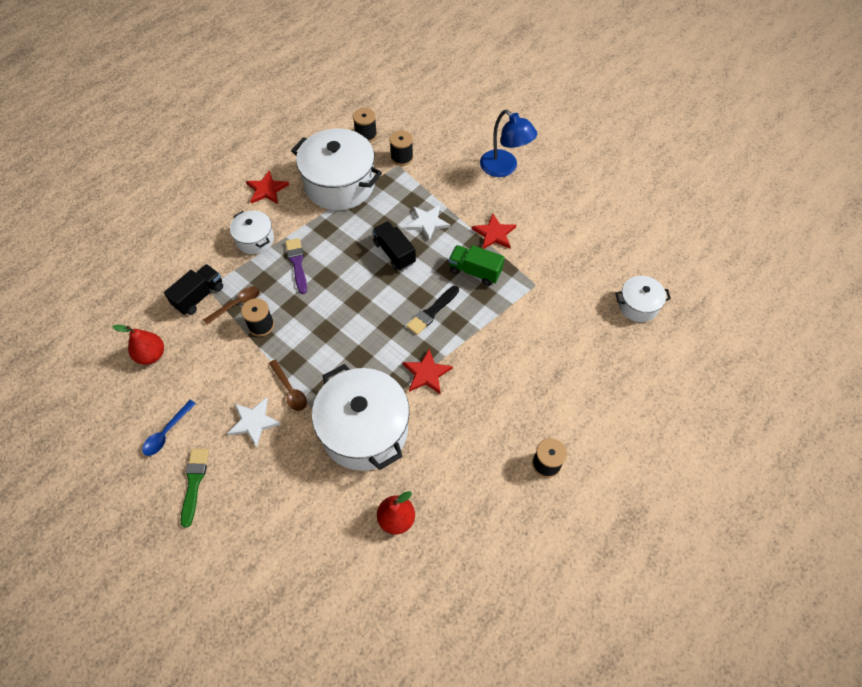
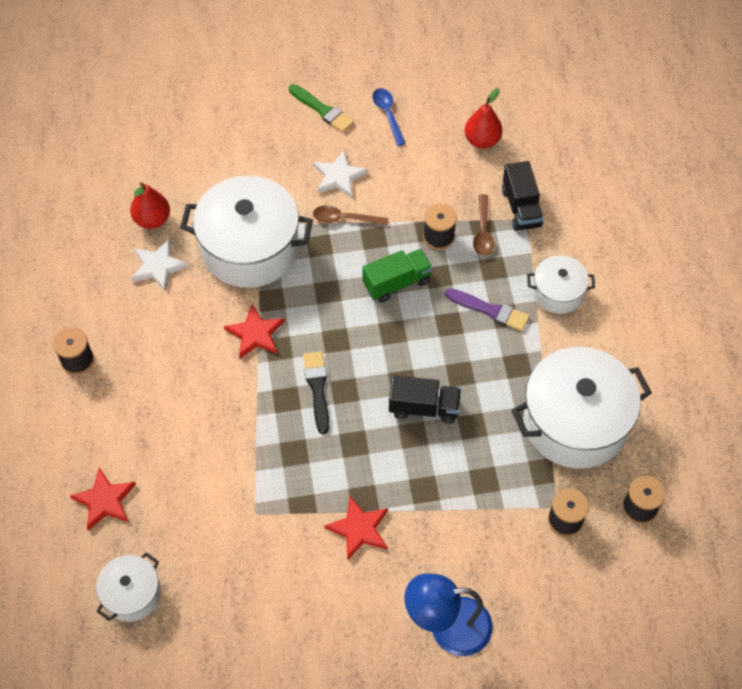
camera: 130 degrees right, 0 degrees up
red star [246,171,289,204] -> red star moved to [70,468,136,530]
white star [406,205,450,241] -> white star moved to [131,239,190,292]
green truck [449,245,504,286] -> green truck moved to [362,249,433,303]

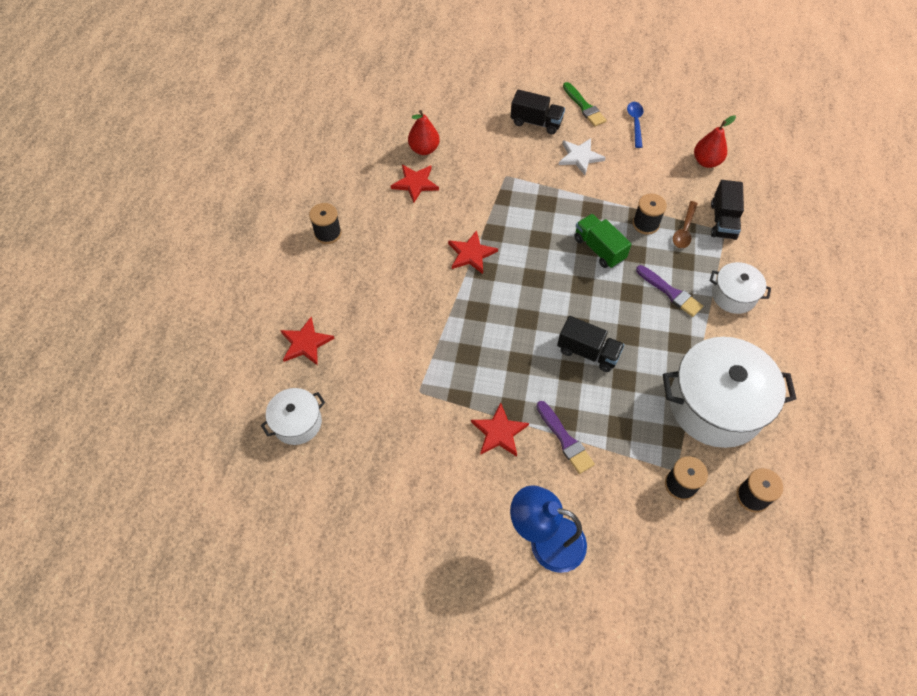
camera: 20 degrees right, 0 degrees up
white star [131,239,190,292] -> red star [391,165,439,203]
white pot [180,175,313,288] -> none
black brush [303,351,329,434] -> none
brown spoon [313,205,389,226] -> none
green truck [362,249,433,303] -> green truck turned 120 degrees counterclockwise [574,214,632,268]
none -> black truck [511,89,565,134]
none -> purple brush [536,401,595,474]

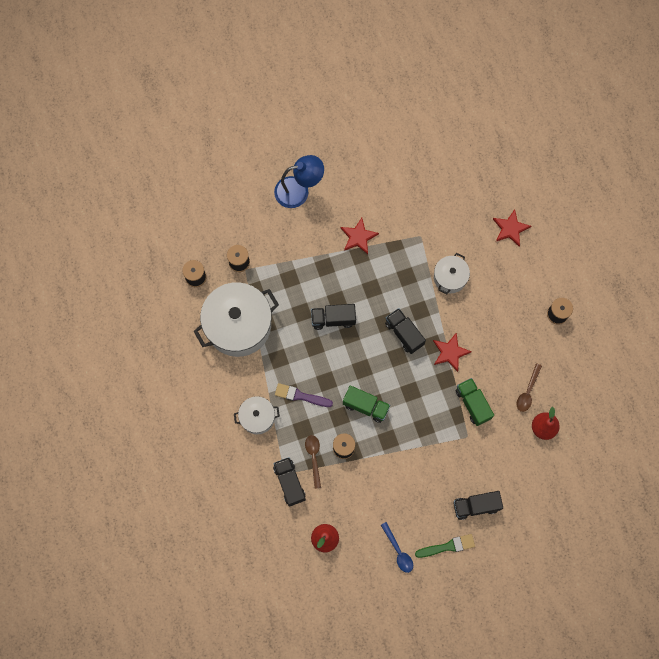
camera: 150 degrees right, 15 degrees up
white pot [261,388,325,445] -> white pot moved to [434,253,470,294]
red star [391,165,439,203] -> brown spoon [517,363,542,412]
purple brush [536,401,595,474] -> none
white star [559,138,606,175] -> none
green brush [563,82,607,127] -> green brush turned 135 degrees clockwise [415,534,475,558]
none -> black truck [385,308,426,354]
none -> green truck [456,378,494,426]

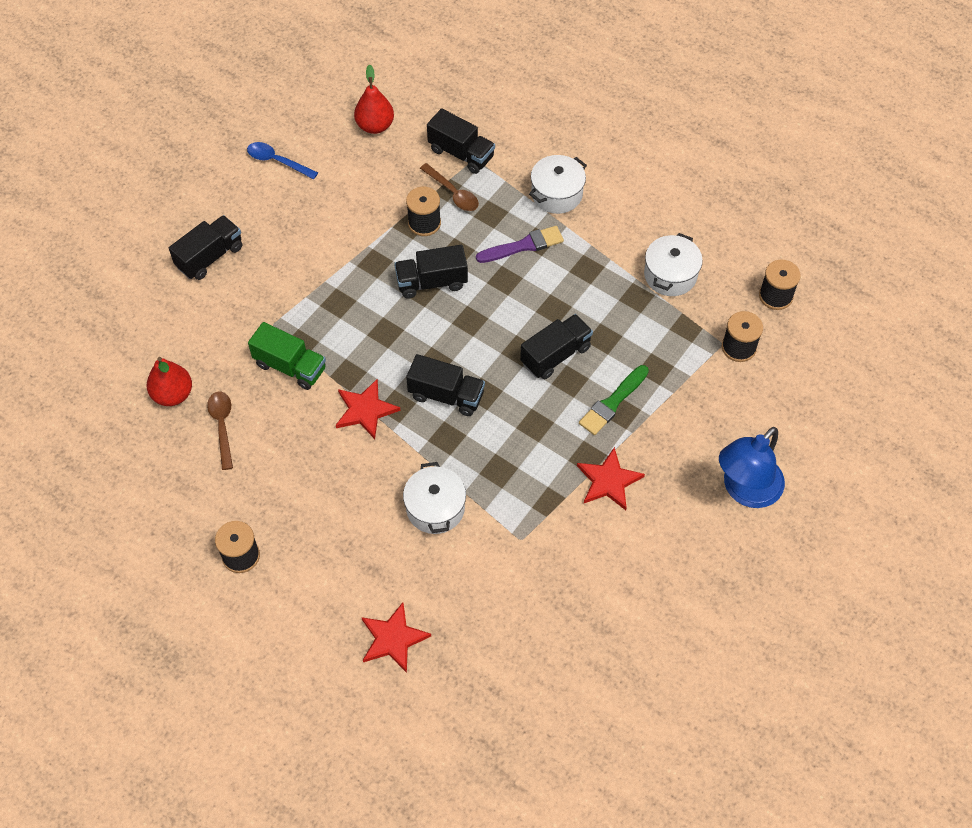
camera: 145 degrees right, 15 degrees down
white pot [194,282,279,357] -> white pot [644,233,703,296], size x0.51
green truck [343,386,390,423] -> black truck [394,245,468,299]
green brush [415,534,475,558] -> green brush moved to [579,365,649,435]

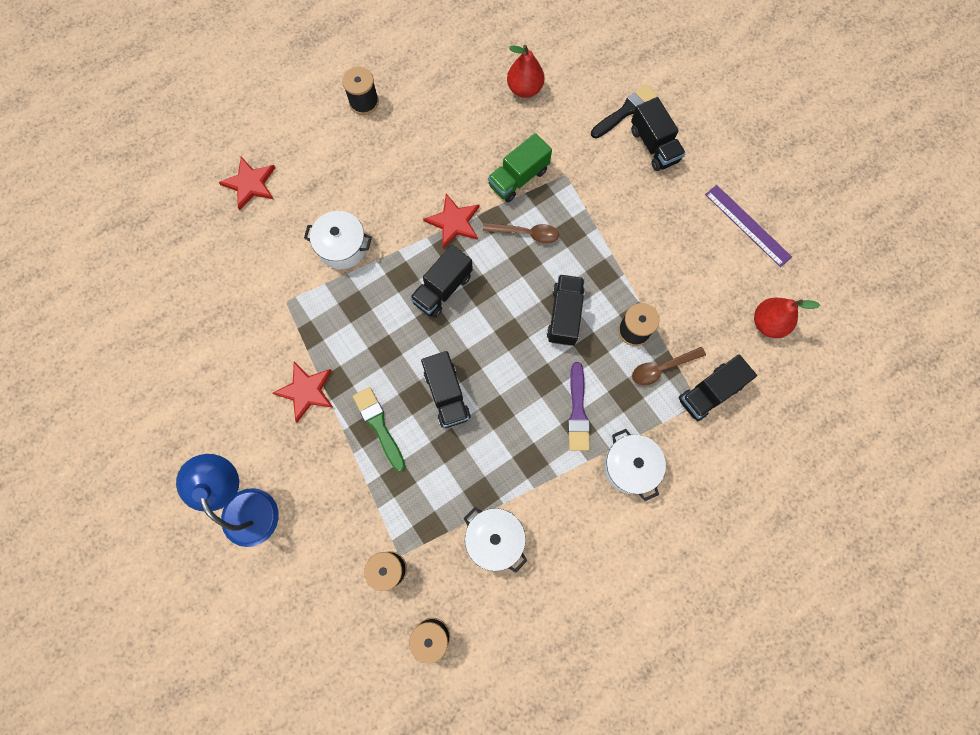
camera: 110 degrees right, 15 degrees up
brown spoon [207,392,233,470] -> brown spoon moved to [483,223,559,244]
blue spoon [247,142,318,179] -> purple ruler [705,185,792,267]
none -> black brush [591,84,658,138]

